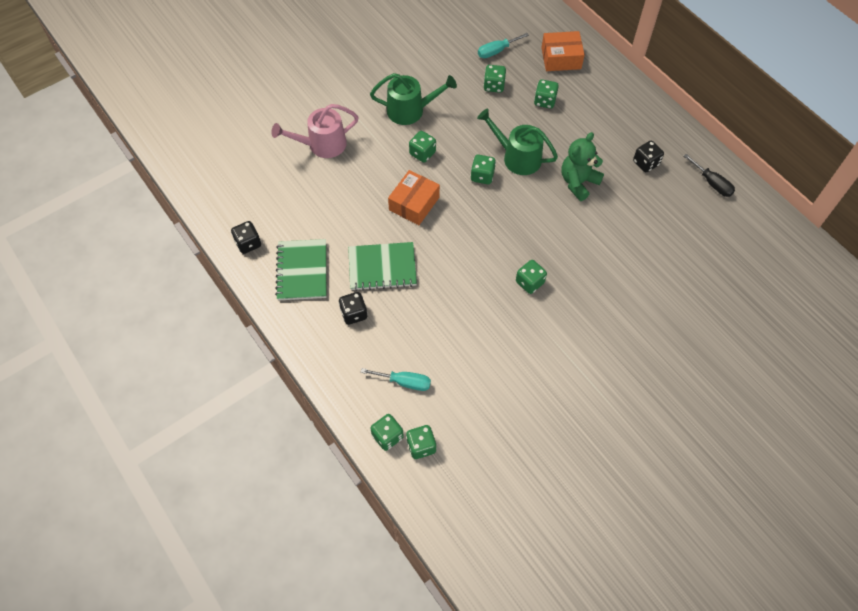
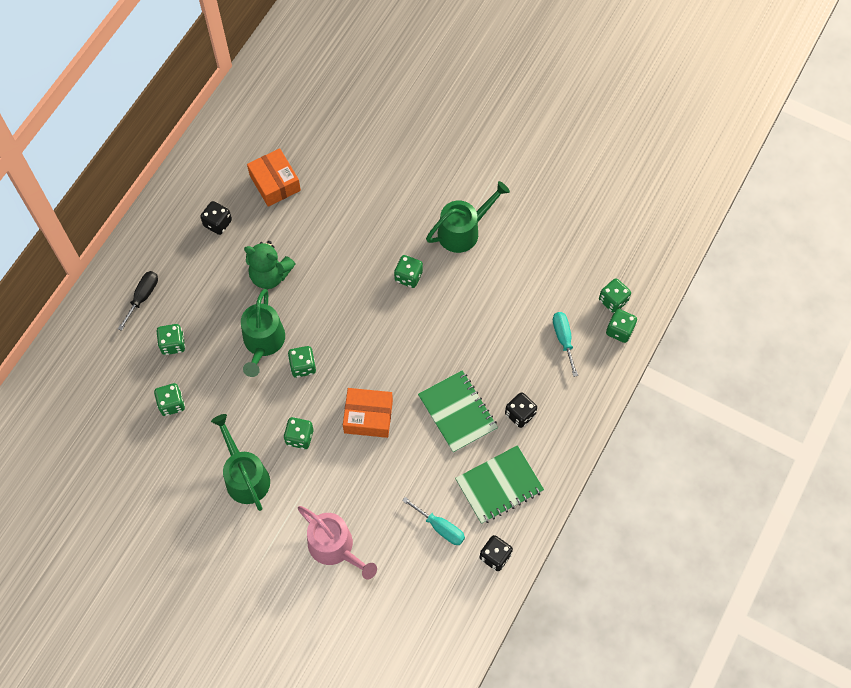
camera: 115 degrees left, 5 degrees up
turquoise screwdriver [478,33,529,58] -> turquoise screwdriver moved to [402,497,465,545]
orange box [541,31,585,71] -> orange box moved to [247,148,301,207]
black screwdriver [684,154,735,197] -> black screwdriver moved to [118,271,158,331]
none -> green watering can [426,181,510,253]

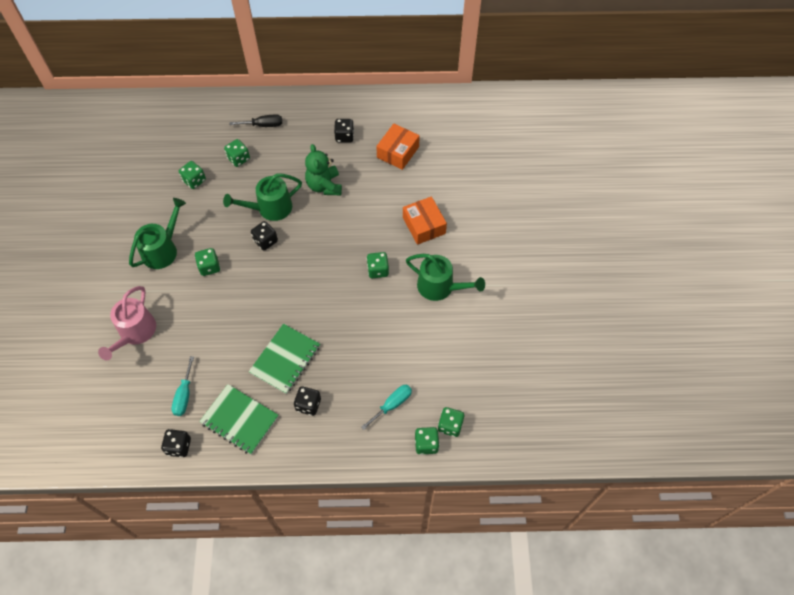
camera: 60 degrees right, 5 degrees down
green dice [288,346,316,378] -> black dice [251,221,278,250]
orange box [343,388,393,438] -> orange box moved to [403,196,447,245]

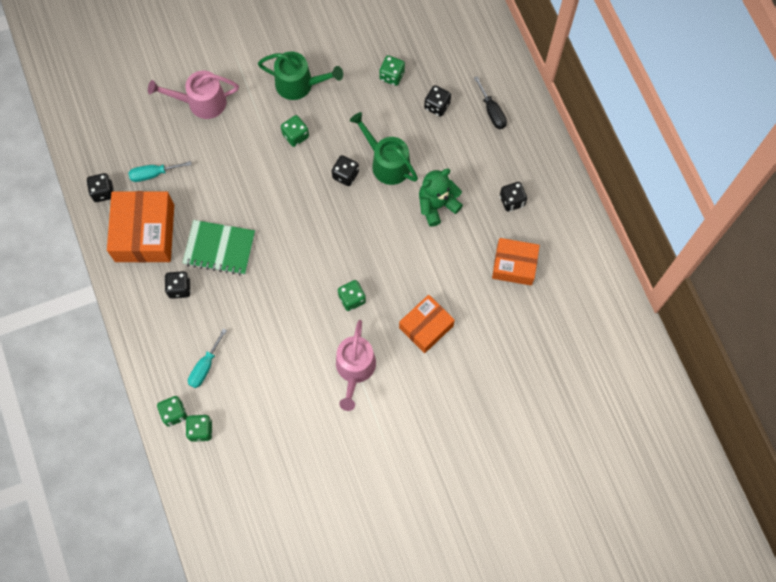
camera: 70 degrees right, 10 degrees up
green notebook [199,384,279,455] -> orange box [107,191,174,263]
green dice [224,139,250,167] -> black dice [424,85,451,117]
turquoise screwdriver [361,385,412,430] -> turquoise screwdriver turned 90 degrees clockwise [188,328,227,388]
green watering can [406,254,485,301] -> pink watering can [336,320,376,411]

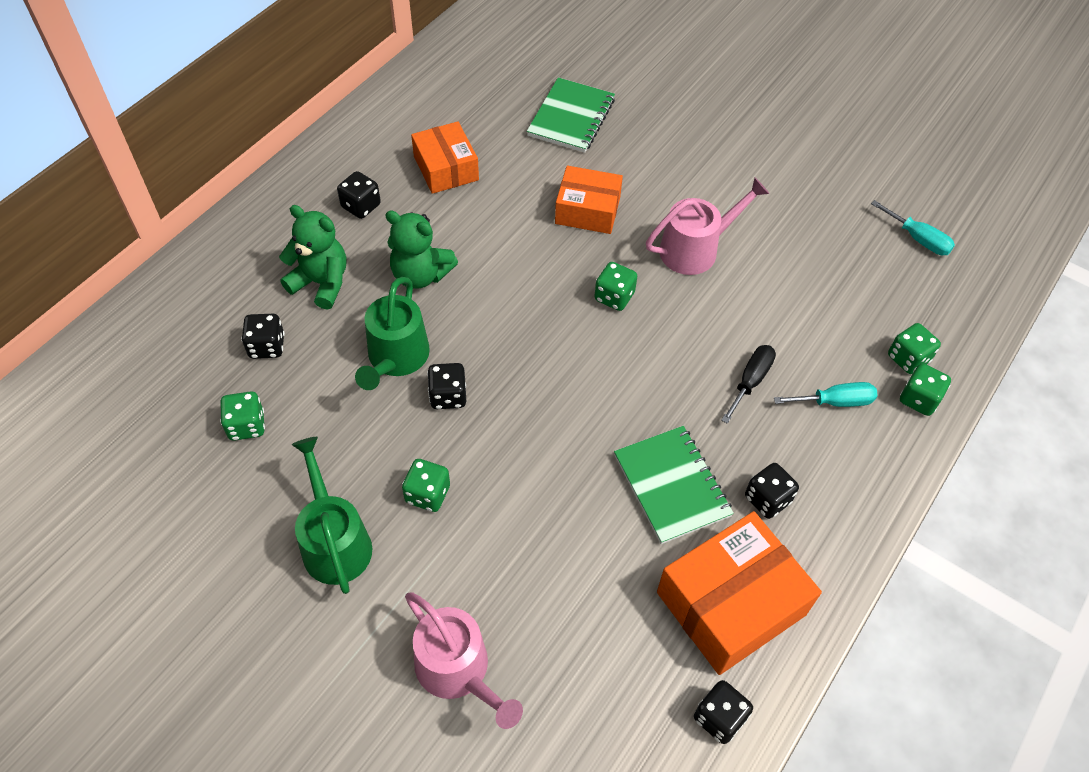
camera: 125 degrees left, 15 degrees down
turquoise screwdriver [129,161,192,182] -> turquoise screwdriver moved to [871,200,955,255]
black screwdriver [474,76,507,129] -> black screwdriver moved to [721,345,776,424]
none -> green teddy bear [279,205,346,310]
none -> green notebook [527,78,615,153]

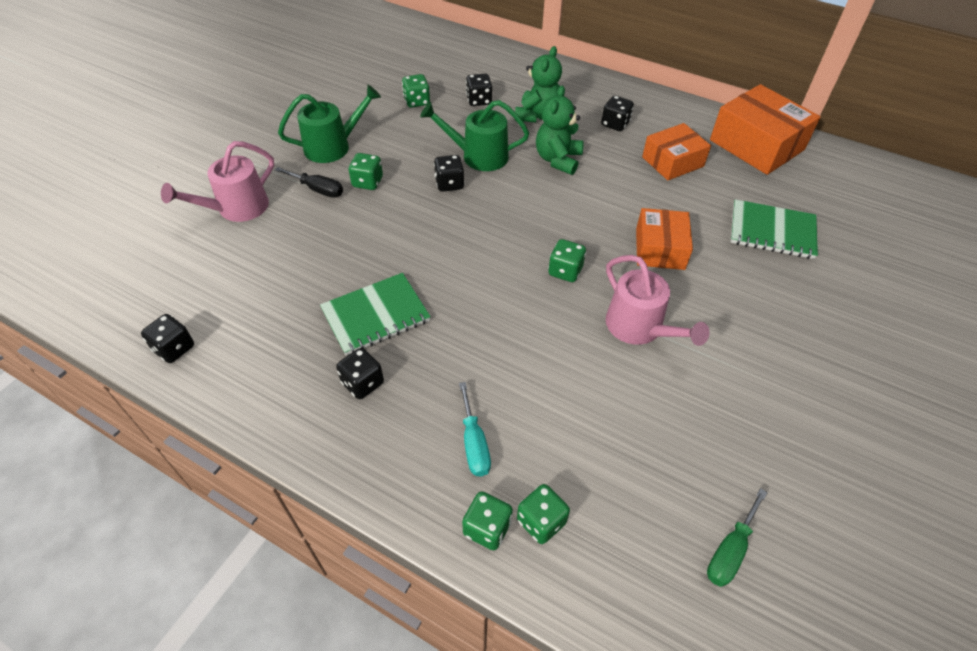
camera: 85 degrees right, 5 degrees down
orange box [657,511,822,675] -> orange box moved to [710,84,820,175]
black screwdriver [721,345,776,424] -> black screwdriver moved to [275,167,343,197]
turquoise screwdriver [871,200,955,255] -> green screwdriver [707,488,768,587]

